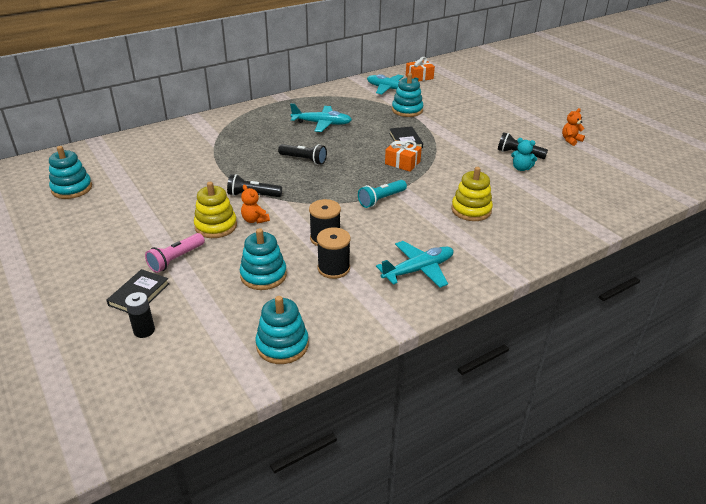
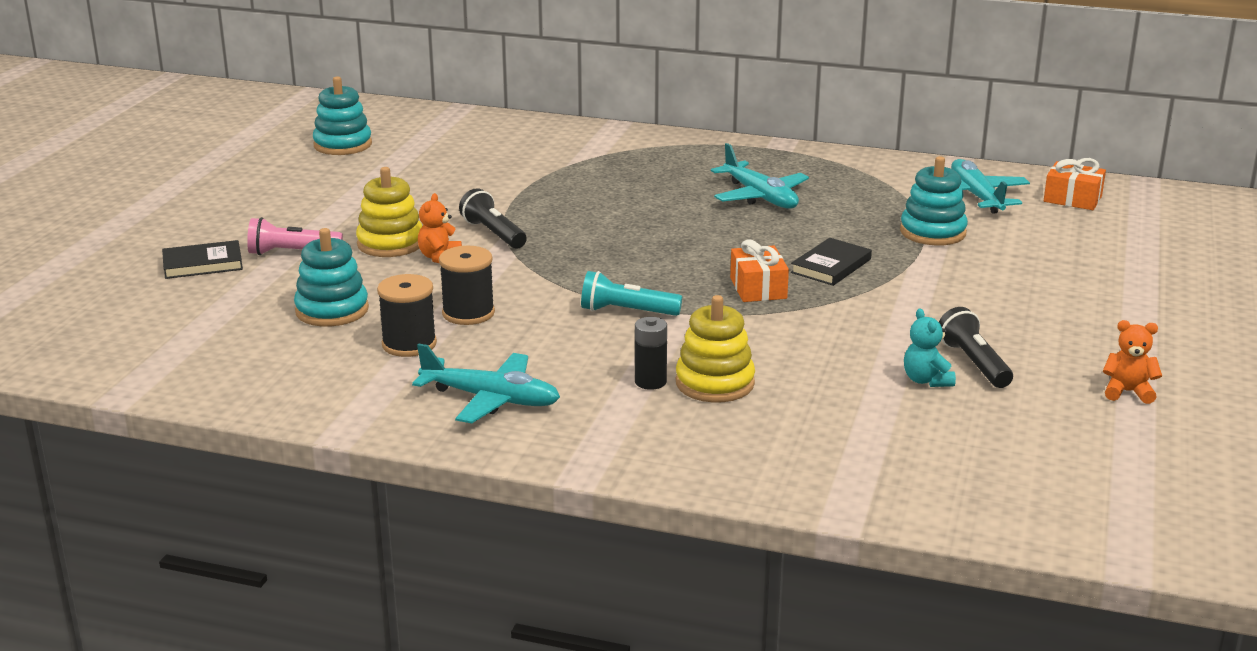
camera: 50 degrees right, 10 degrees down
black battery [125,292,155,338] -> black battery moved to [635,317,667,390]
turquoise stacking toy [255,296,309,364] -> none
black flashlight [278,144,327,165] -> none

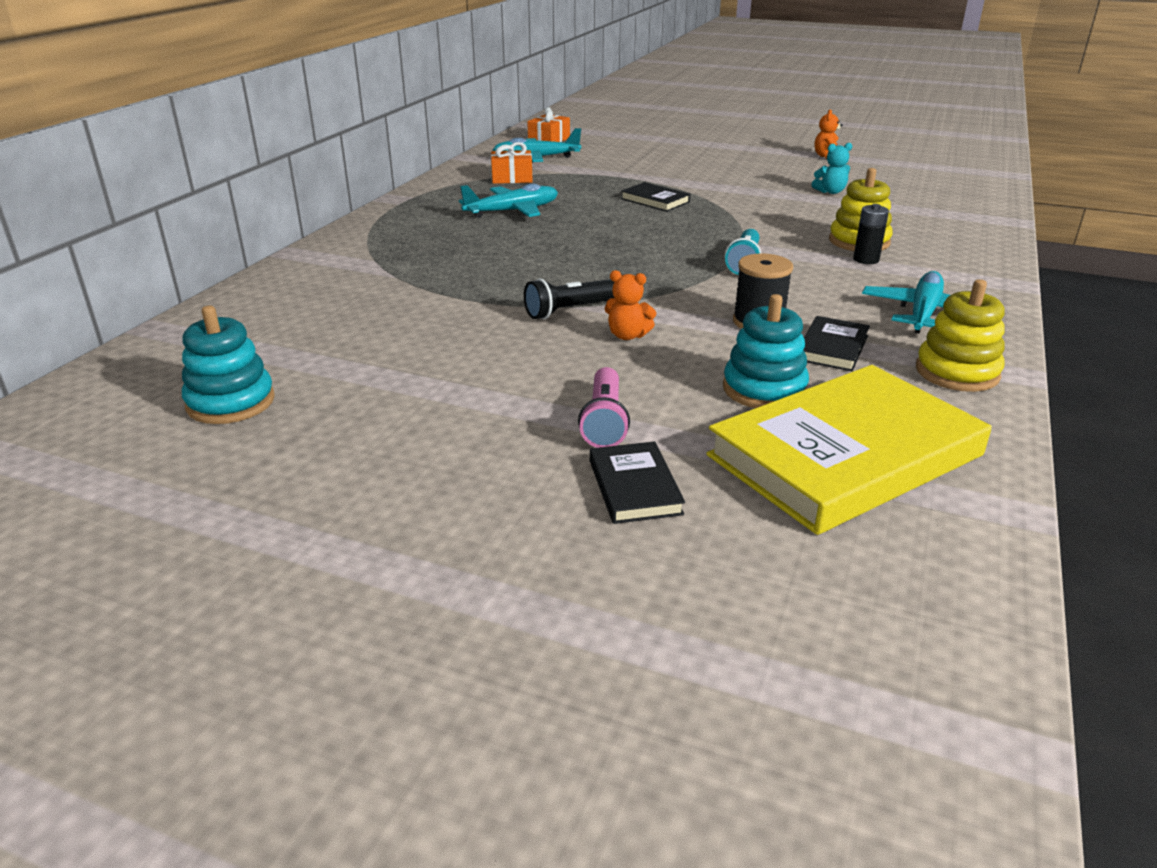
camera: 85 degrees left, 5 degrees up
yellow stacking toy [356,167,422,257] -> yellow stacking toy moved to [916,279,1005,392]
black spool [377,274,437,357] -> black book [803,316,870,371]
orange gift [730,239,789,302] -> orange gift moved to [491,142,533,184]
turquoise stacking toy [900,156,968,245] -> none
black flashlight [939,307,1013,388] -> none
none -> yellow book [706,365,991,535]

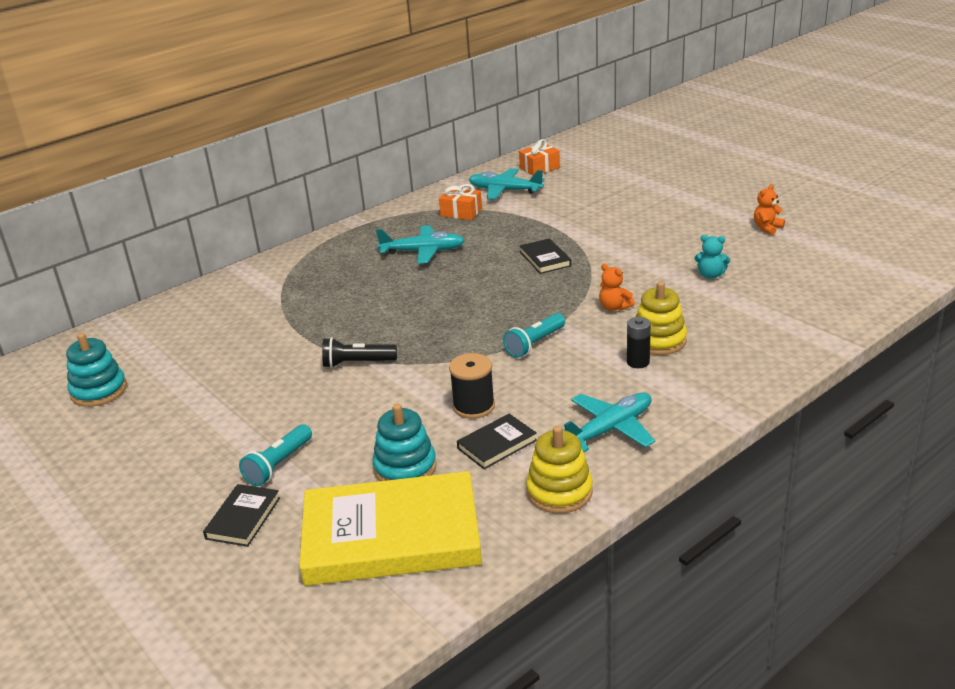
camera: 30 degrees right, 0 degrees up
pink flashlight [578,367,630,448] -> turquoise flashlight [239,424,312,486]
orange teddy bear [605,270,656,340] -> orange teddy bear moved to [599,264,635,311]

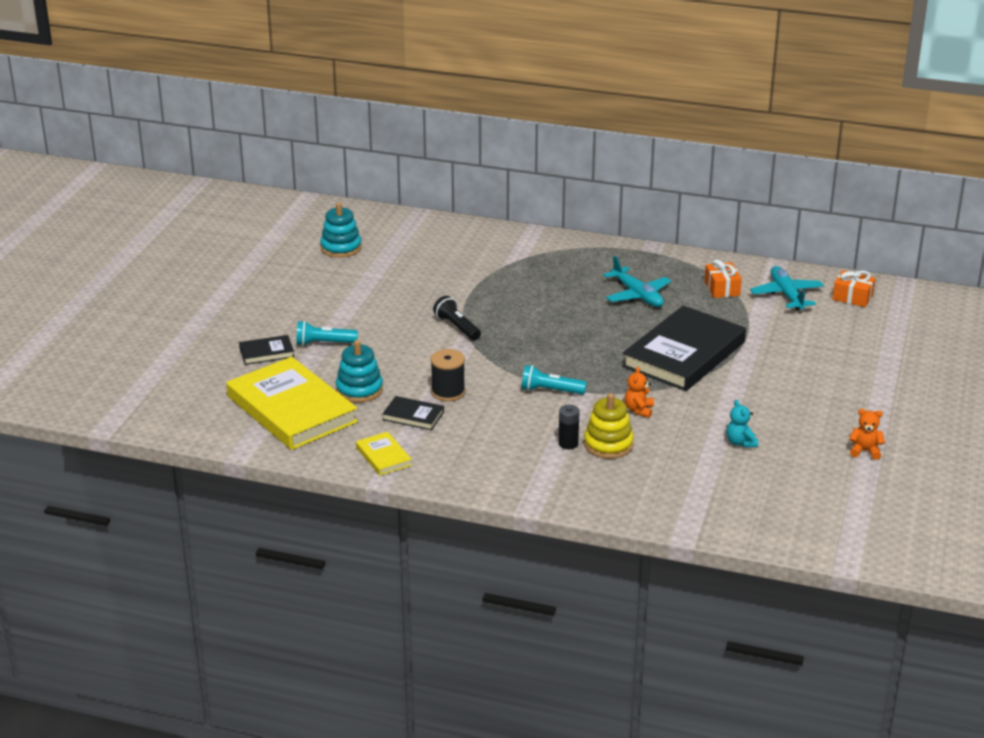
camera: 55 degrees right, 0 degrees up
black book [520,238,571,274] -> black book [622,306,746,391], size x2.29
yellow stacking toy [526,426,593,514] -> yellow book [356,432,412,476]
turquoise plane [563,393,655,452] -> none

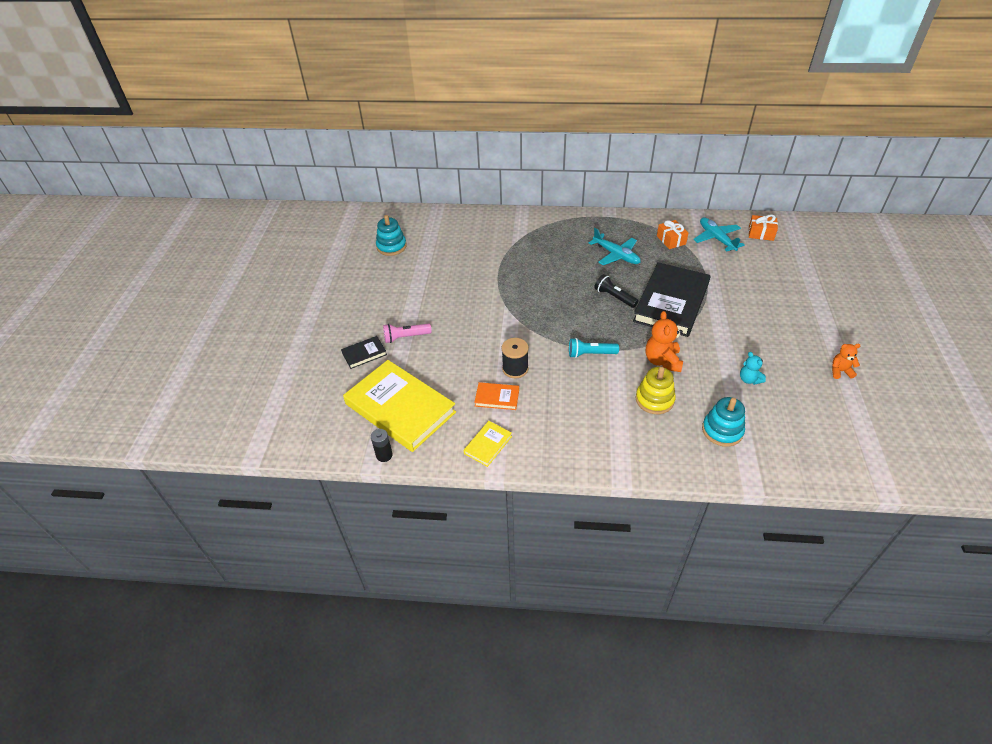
camera: 10 degrees left, 15 degrees up
turquoise flashlight [296,321,358,346] -> pink flashlight [383,324,432,343]
turquoise stacking toy [336,340,383,403] -> turquoise stacking toy moved to [702,397,745,447]
yellow book [356,432,412,476] -> yellow book turned 75 degrees clockwise [464,421,512,467]
black book [382,396,444,430] -> orange book [474,382,519,410]
black flashlight [433,296,481,340] -> black flashlight moved to [594,274,638,308]
black battery [558,405,579,449] -> black battery moved to [371,429,393,462]
orange teddy bear [625,367,654,418] -> orange teddy bear [646,311,683,372], size x1.66

